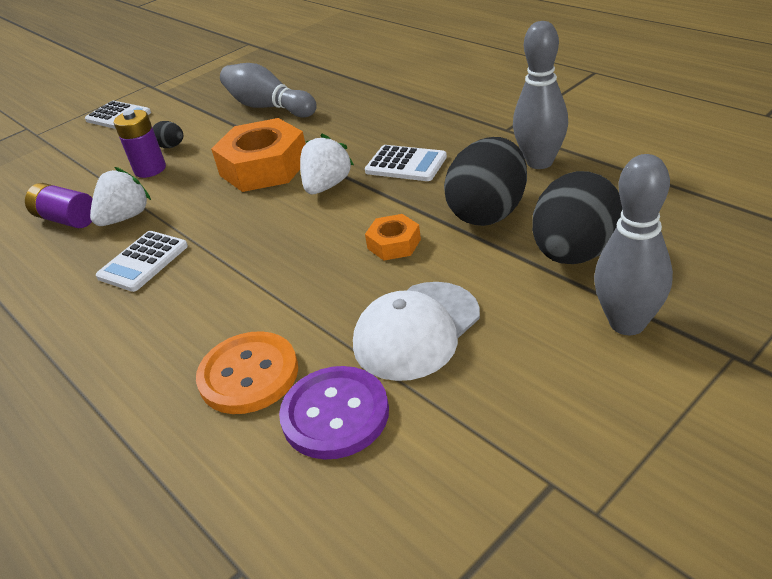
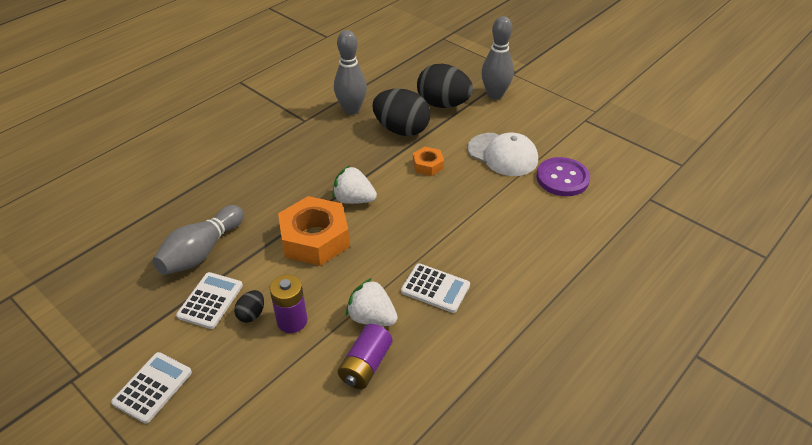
camera: 100 degrees left, 5 degrees up
orange button [196,331,298,414] -> none
white calculator [365,145,447,181] -> white calculator moved to [176,272,243,329]

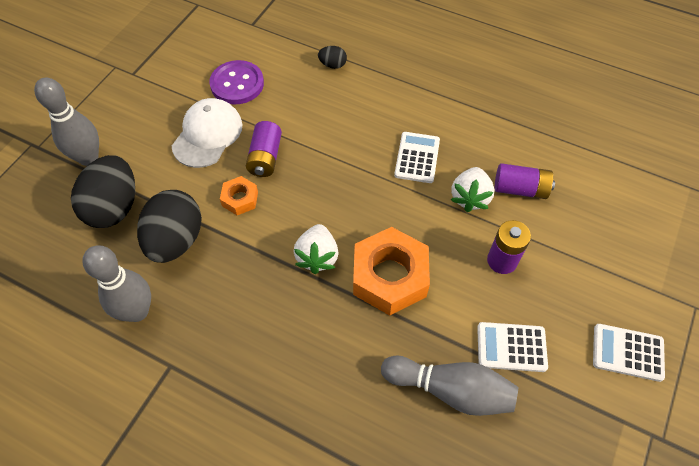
camera: 105 degrees left, 15 degrees up
black egg [234,290,264,323] -> black egg moved to [318,46,347,69]
none -> purple battery [246,121,282,177]

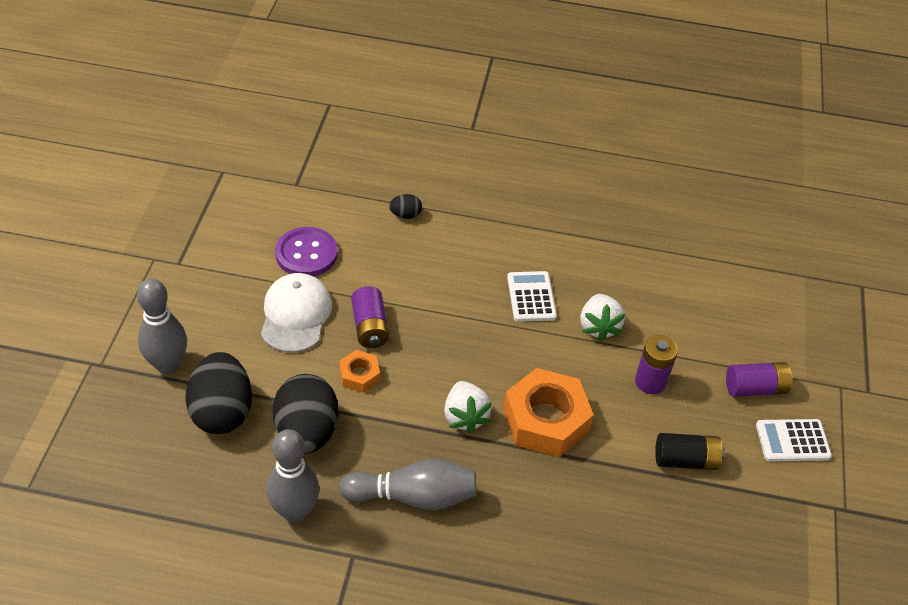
camera: 20 degrees left, 10 degrees down
grey bowling pin [381,355,519,416] -> grey bowling pin moved to [339,459,476,510]
white calculator [477,322,548,372] -> black battery [655,433,725,470]
purple battery [495,163,555,199] -> purple battery moved to [726,362,793,397]

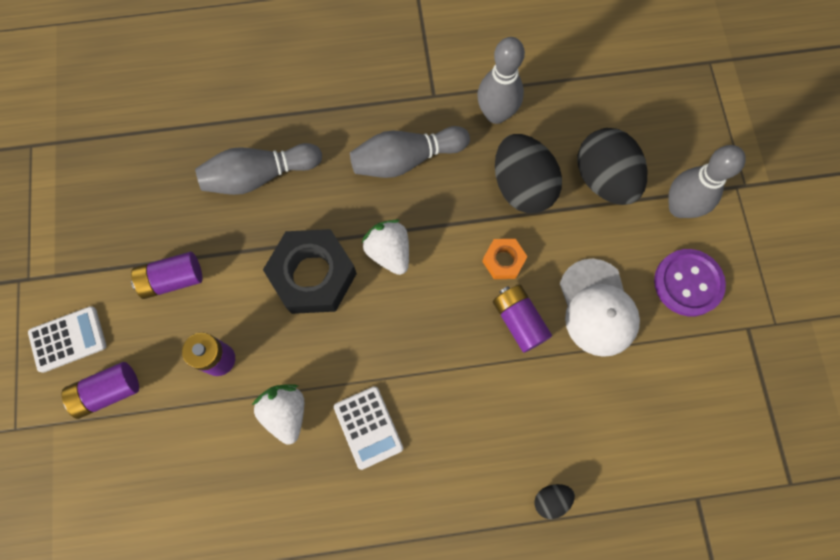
camera: 165 degrees right, 25 degrees up
purple button [275,227,337,276] -> purple button moved to [654,249,726,316]
orange nut [503,368,593,457] -> black nut [263,229,357,314]
black battery [655,433,725,470] -> purple battery [131,252,202,299]
none -> grey bowling pin [195,143,322,195]

